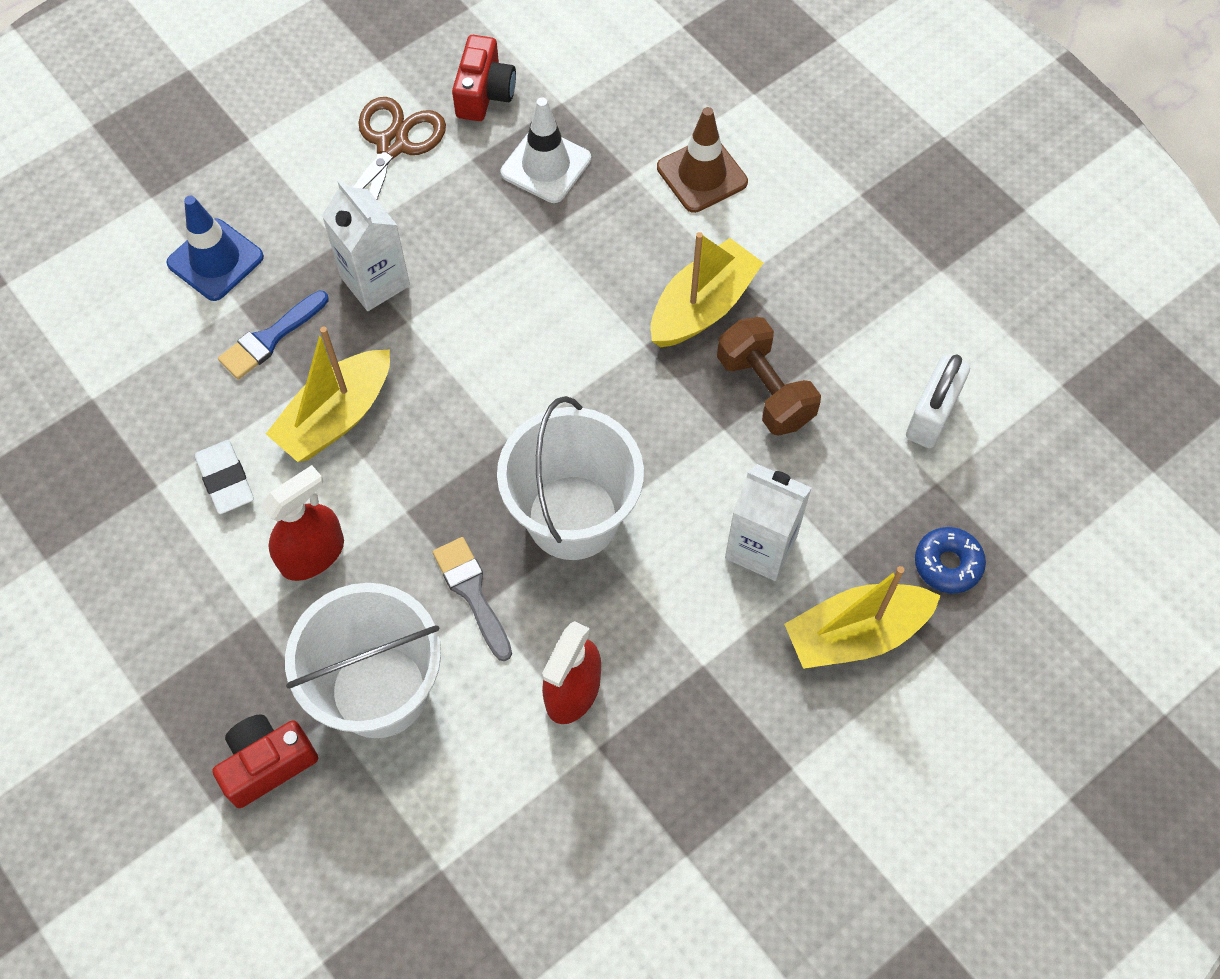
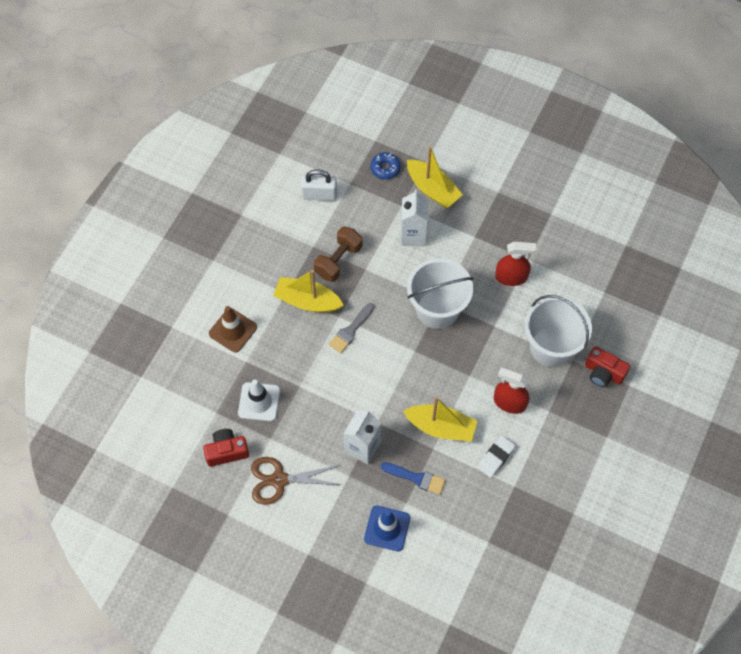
camera: 115 degrees left, 0 degrees up
grey brush [433,537,512,661] -> grey brush moved to [329,303,374,353]

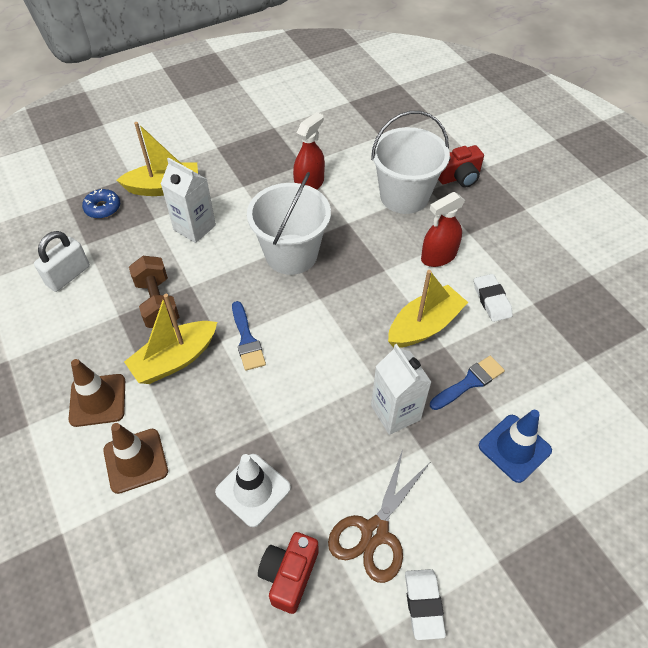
camera: 55 degrees left, 10 degrees down
grey brush [329,303,374,353] -> blue brush [232,301,266,371]
none -> brown traffic cone [68,359,125,427]
none -> white eraser [405,569,446,640]

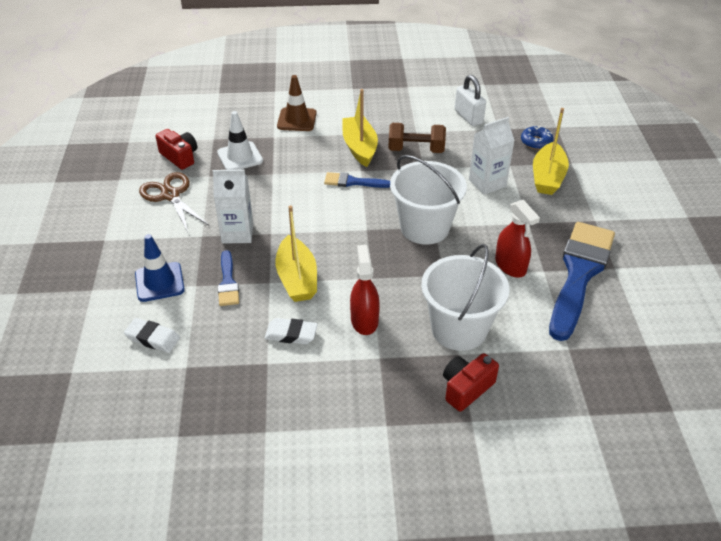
camera: 115 degrees right, 10 degrees down
brown traffic cone [68,359,125,427] -> none
white eraser [405,569,446,640] -> white eraser moved to [124,318,180,353]
red camera [438,145,484,187] -> red camera turned 45 degrees clockwise [443,353,499,412]
none -> blue brush [549,222,615,341]

